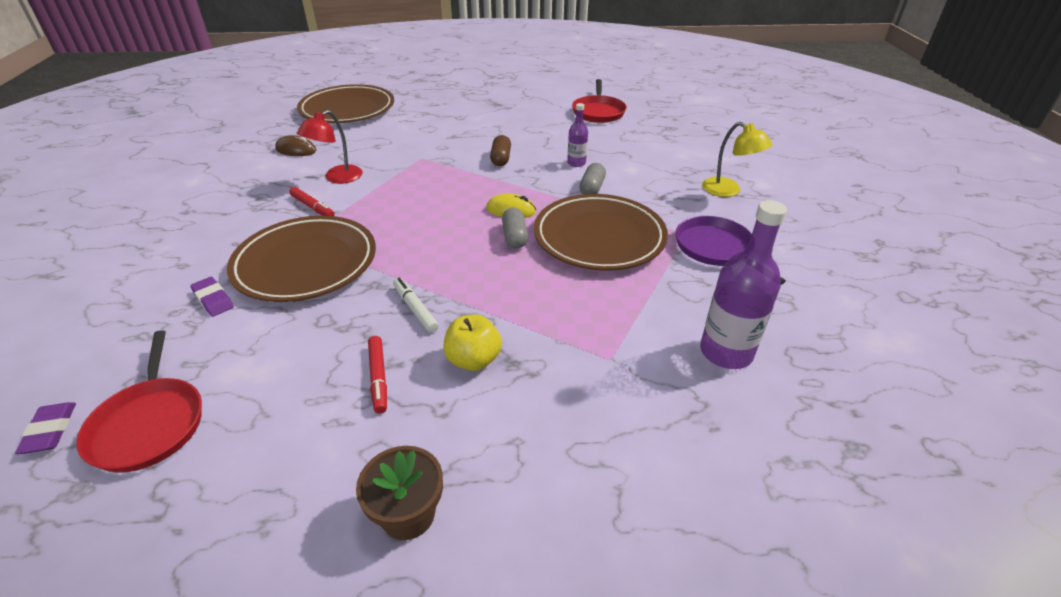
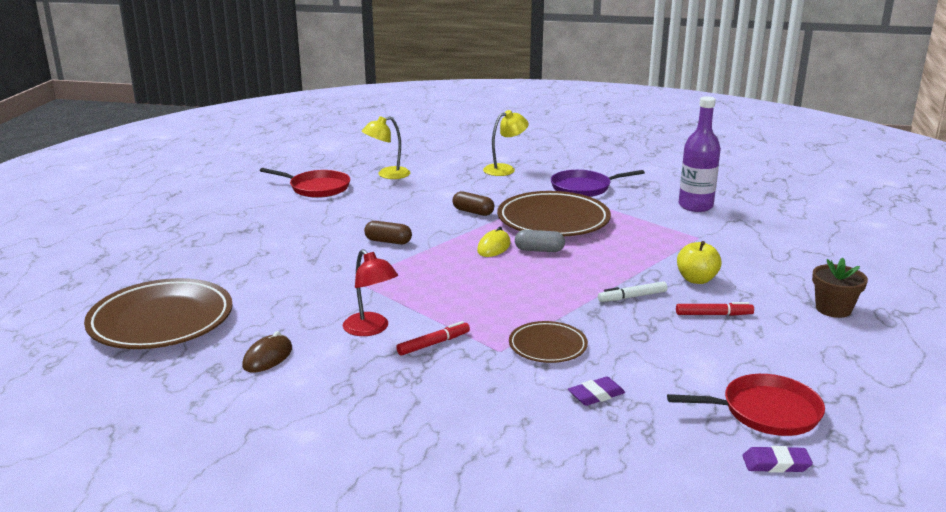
camera: 75 degrees left, 15 degrees down
brown plate [227,216,376,302] -> brown plate [509,321,588,363], size x0.53
purple bottle [567,103,588,167] -> none
grey capsule [579,163,606,194] -> brown capsule [452,191,494,216]
none -> yellow lamp [362,116,410,179]

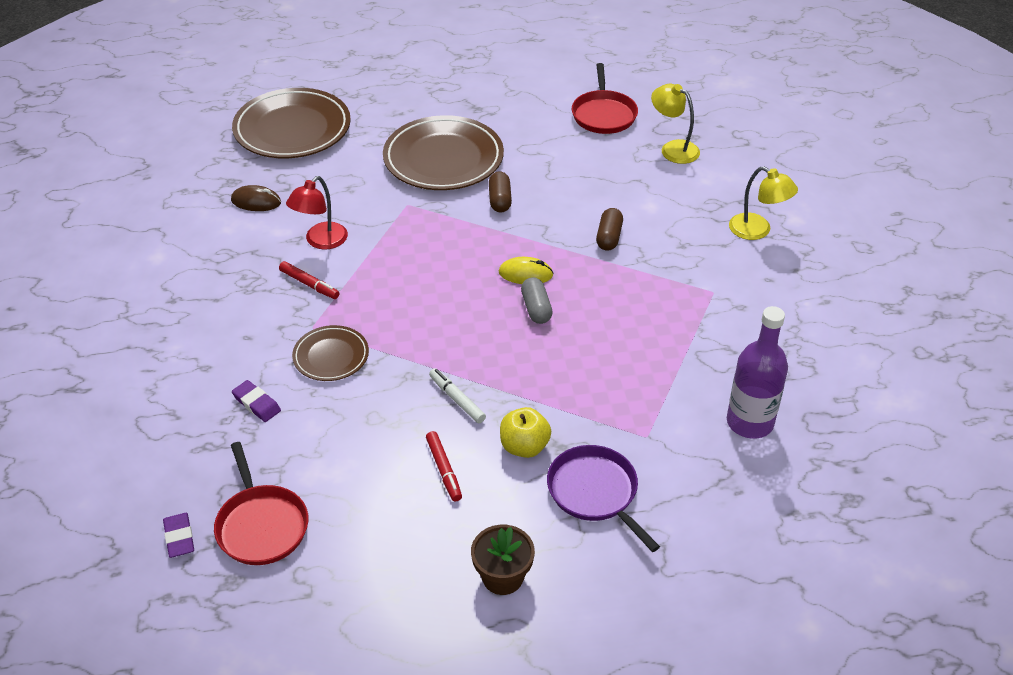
camera: 70 degrees right, 20 degrees up
brown plate [497,191,611,236] -> brown plate moved to [383,115,504,190]
purple pan [551,170,645,197] -> purple pan moved to [547,445,660,552]

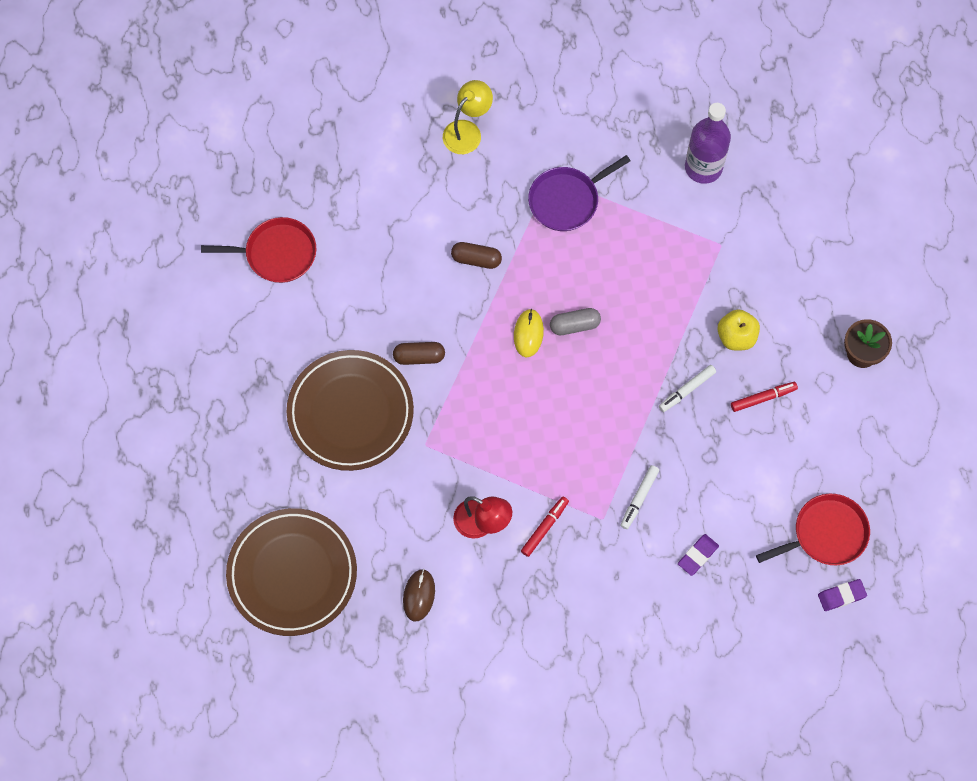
camera: 90 degrees left, 25 degrees up
brown plate [292,325,369,381] -> white marker [620,465,659,529]
purple pan [547,445,660,552] -> purple pan moved to [528,155,630,231]
yellow lamp [651,84,700,164] -> none

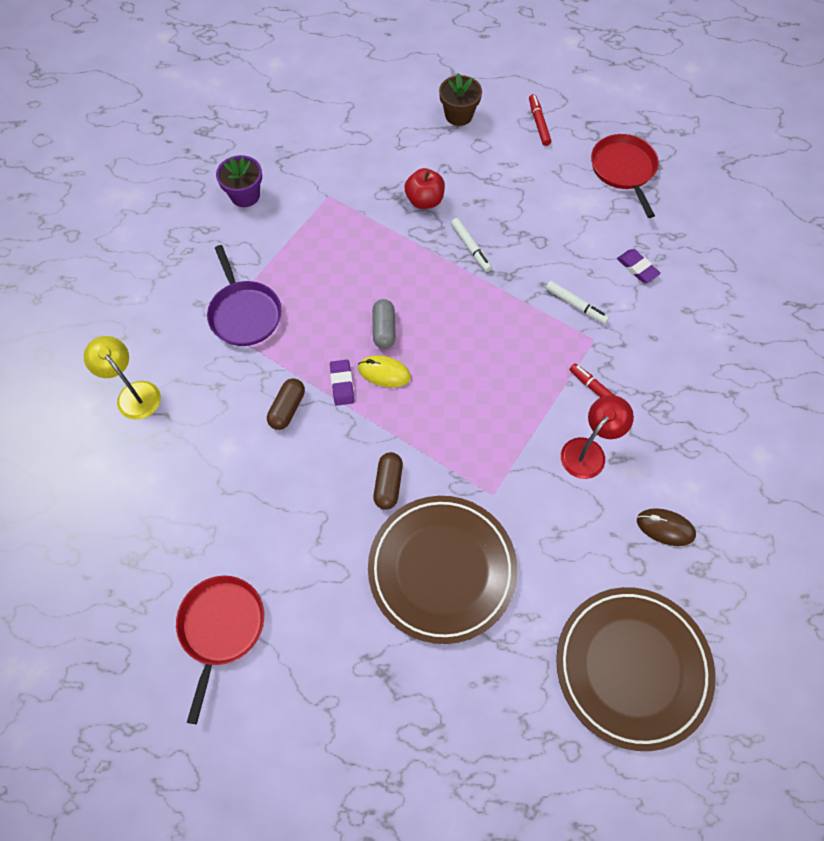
camera: 80 degrees left, 5 degrees down
purple bottle [685,103,731,184] -> purple flower pot [216,155,262,207]
yellow apple [717,310,760,351] -> red apple [405,168,445,209]
red marker [731,382,798,412] -> red marker moved to [529,94,551,146]
purple eraser [818,579,867,611] -> purple eraser moved to [330,360,354,406]

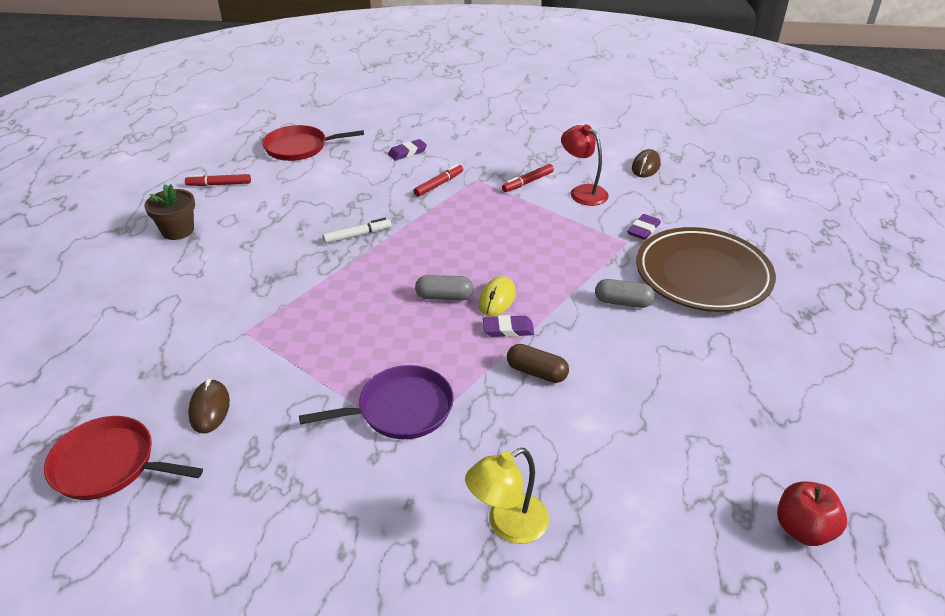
camera: 85 degrees left, 25 degrees down
red pan [176,576,264,724] -> red pan moved to [44,416,203,500]
purple flower pot [216,155,262,207] -> brown mouse [188,379,230,433]
brown capsule [373,452,403,510] -> grey capsule [595,279,655,308]
red apple [405,168,445,209] -> red apple moved to [777,481,847,546]
white marker [546,281,609,324] -> red marker [413,164,463,197]
brown plate [556,587,716,751] -> none
none -> purple eraser [627,214,661,240]

